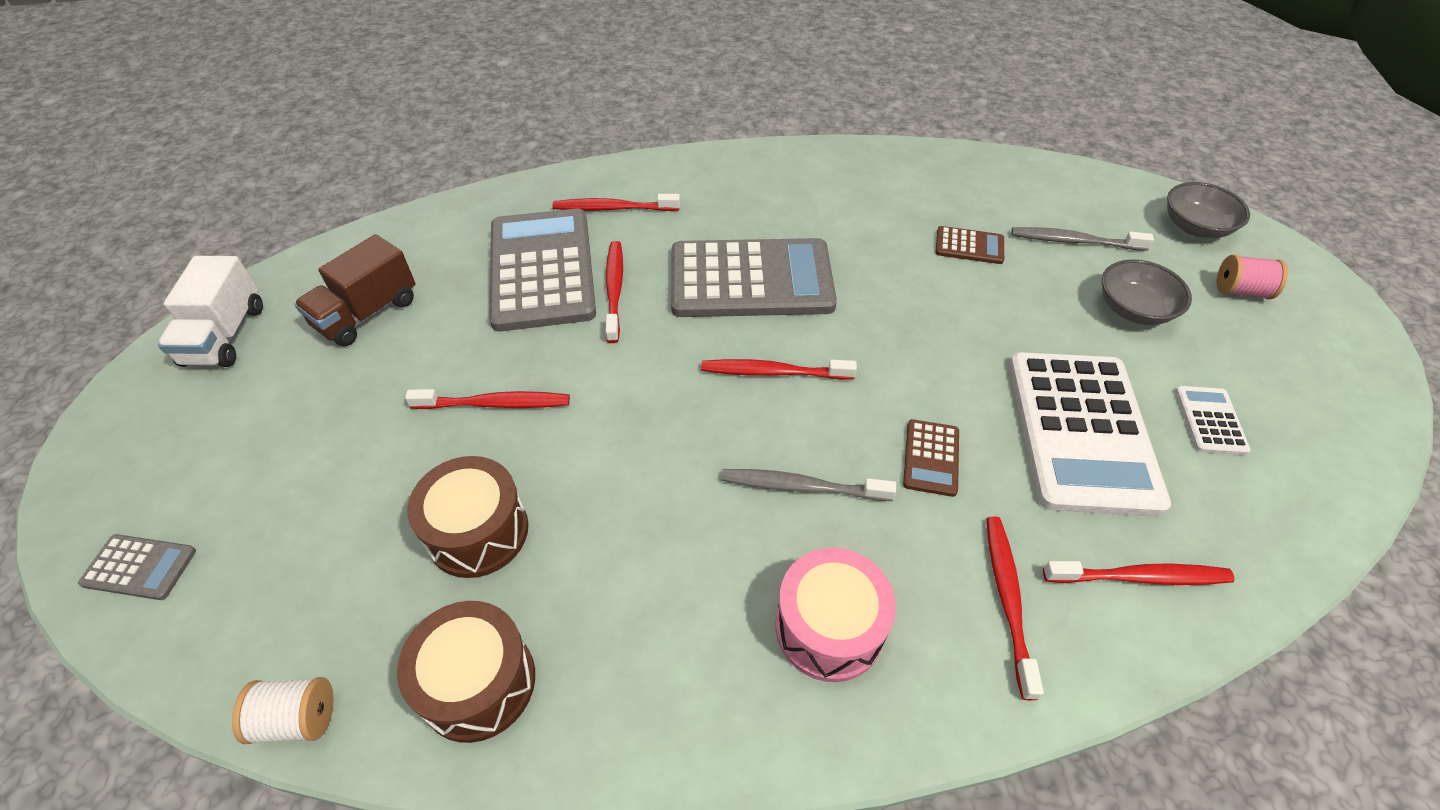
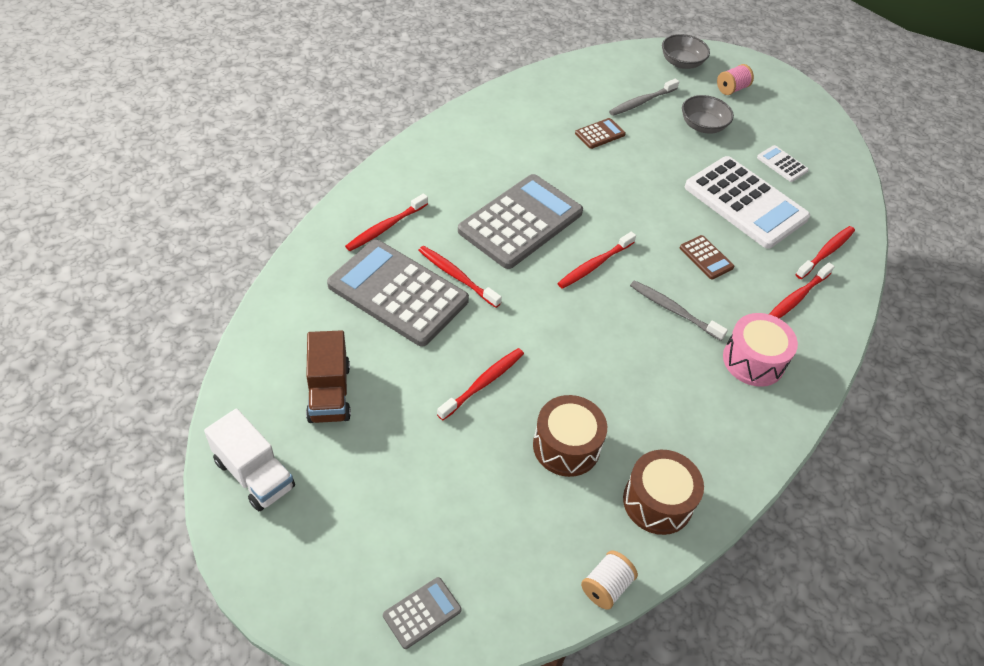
camera: 50 degrees left, 0 degrees up
grey toothbrush [721,469,896,501] -> grey toothbrush turned 75 degrees clockwise [630,280,728,341]
red toothbrush [986,516,1044,700] -> red toothbrush turned 90 degrees counterclockwise [769,263,835,319]

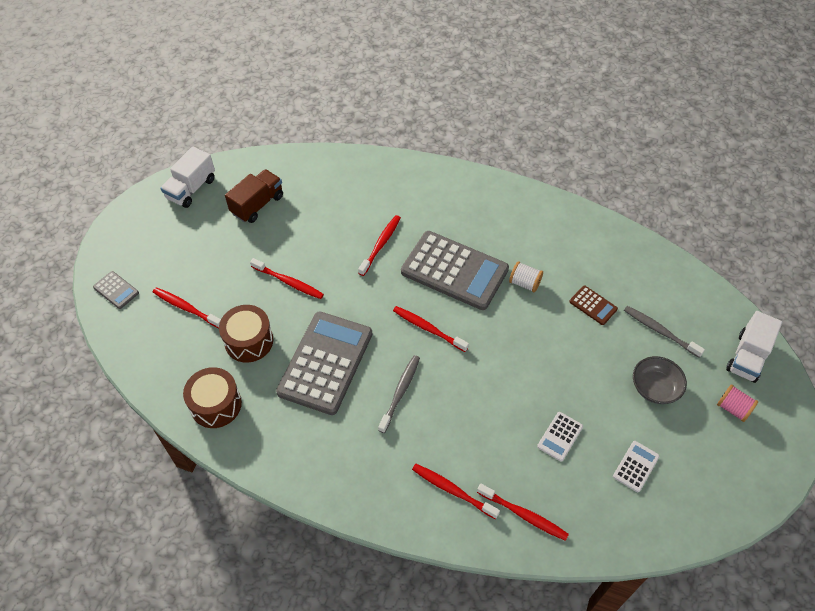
camera: 80 degrees right, 5 degrees up
brown truck [306,330,351,423] -> brown truck turned 150 degrees clockwise [225,169,283,223]
grey calculator [327,239,469,347] -> grey calculator moved to [276,311,372,415]
red toothbrush [345,193,428,251] -> red toothbrush moved to [153,287,221,328]
white spool [581,551,638,610] -> white spool moved to [509,261,543,293]
grey bowl [662,34,710,69] -> white truck [726,311,782,383]
brown calculator [680,235,734,279] -> none
white calculator [685,156,810,249] -> white calculator [537,412,583,462], size x0.43
pink drum [723,313,798,387] -> none

